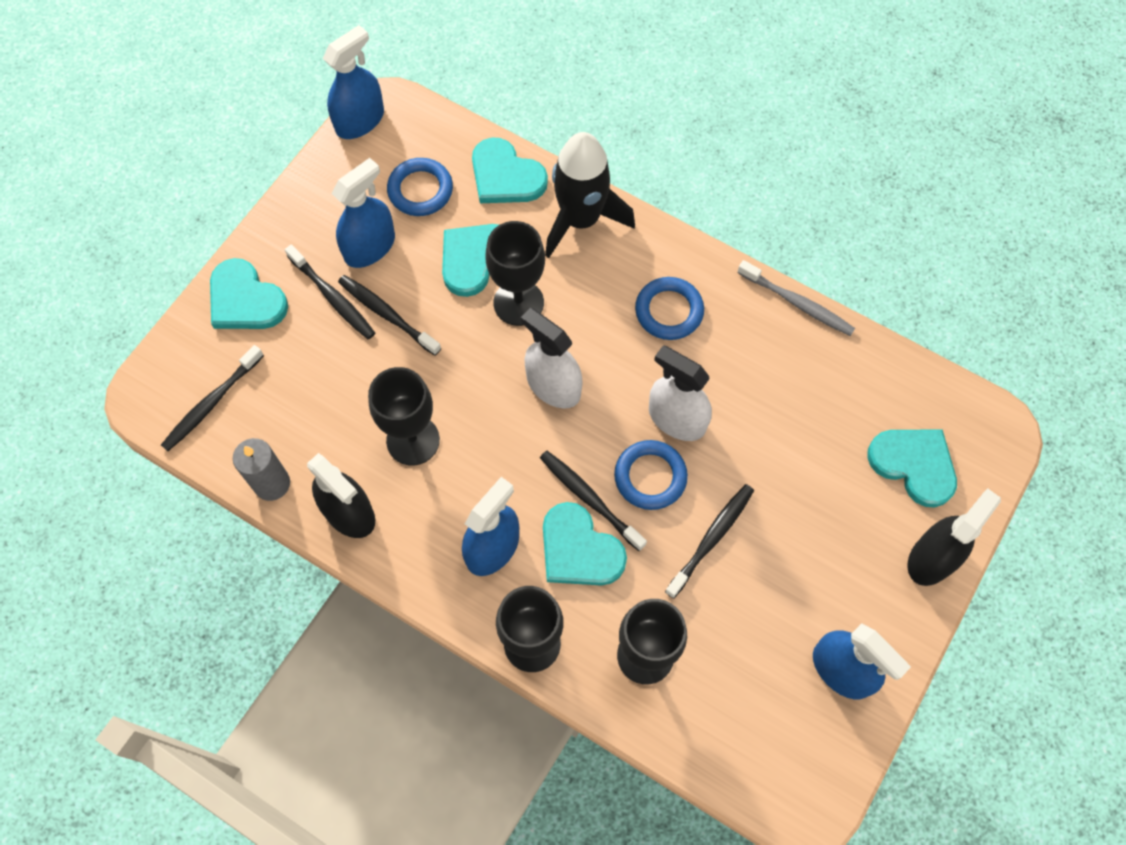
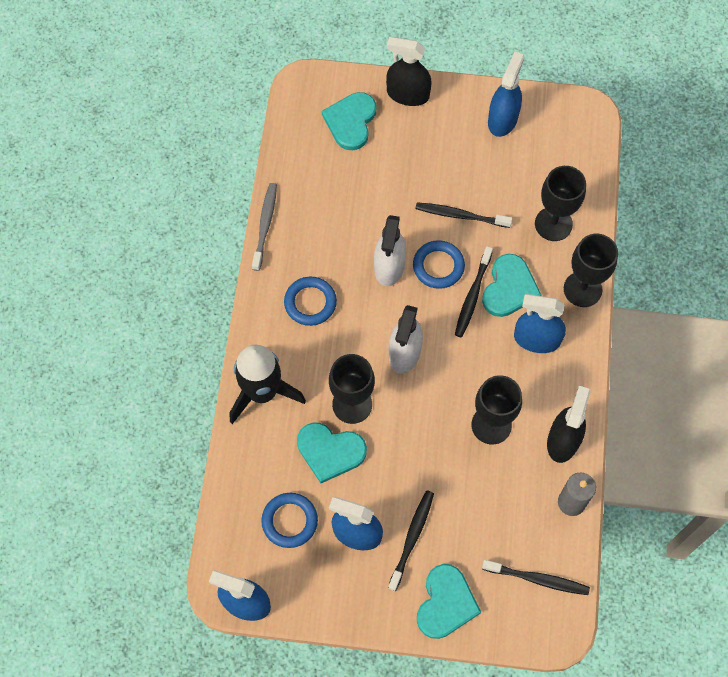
camera: 115 degrees left, 0 degrees up
black toothbrush [338,275,441,356] -> none
turquoise heart [472,138,548,203] -> none

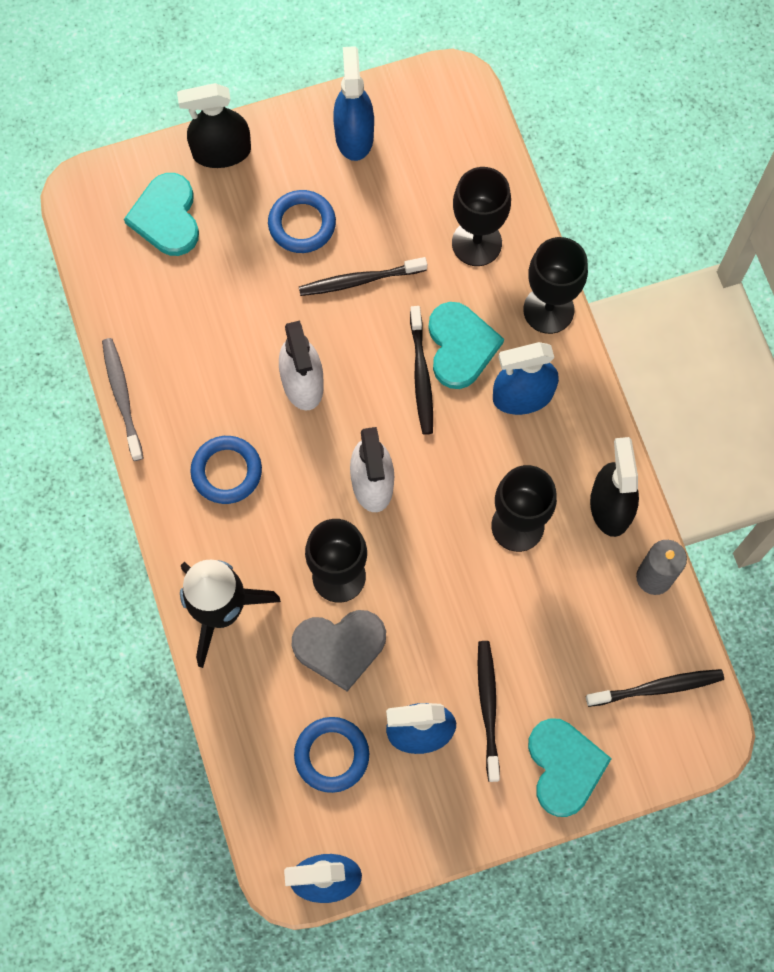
camera: 25 degrees left, 5 degrees up
turquoise heart [297,422,367,483] -> grey heart [292,610,386,692]
blue ring [413,240,465,289] -> blue ring moved to [268,190,336,253]

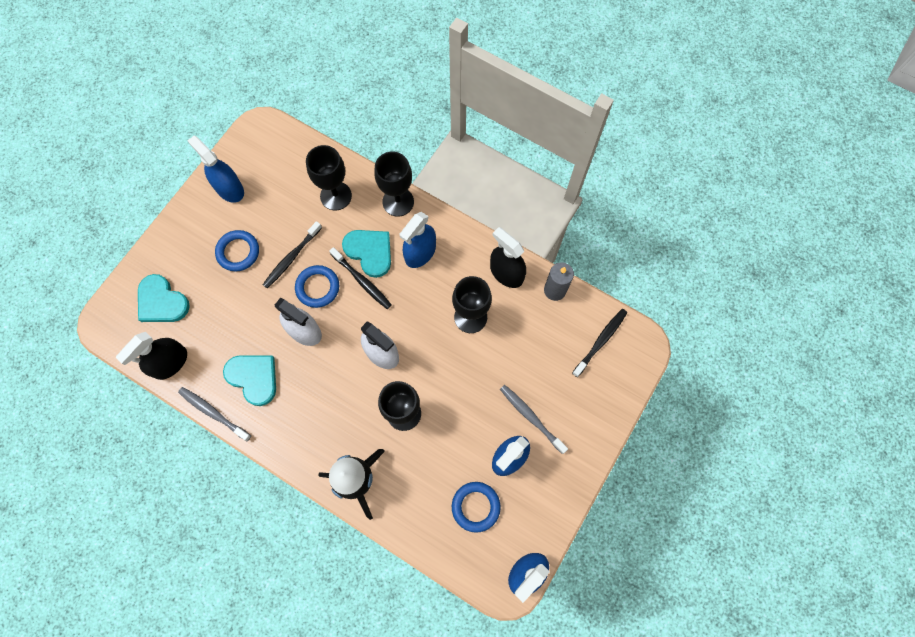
camera: 40 degrees left, 0 degrees up
black spray bottle [177,83,251,168] -> black spray bottle moved to [116,332,187,380]
blue ring [190,436,262,504] -> blue ring moved to [295,265,339,308]
grey heart [292,610,386,692] -> none
black toothbrush [478,641,500,782] -> grey toothbrush [500,385,568,454]
turquoise heart [528,718,612,817] -> turquoise heart moved to [223,355,276,406]

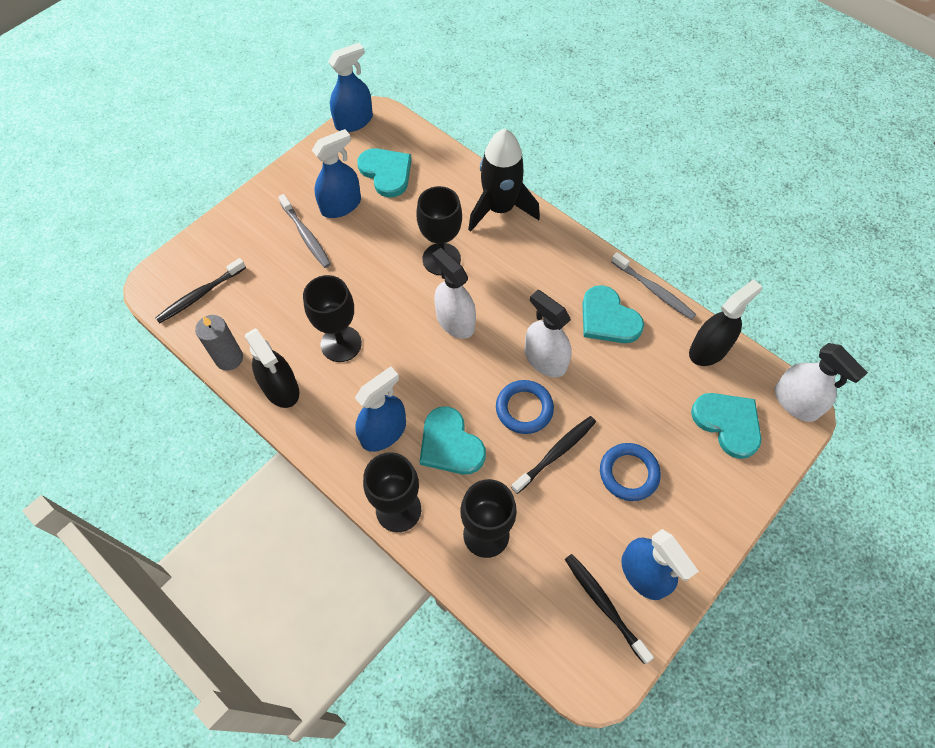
camera: 170 degrees left, 10 degrees down
black toothbrush [329,247,392,309] -> black toothbrush moved to [565,554,654,664]
blue ring [452,482,501,533] -> turquoise heart [357,148,412,197]
none -> white spray bottle [775,343,868,422]

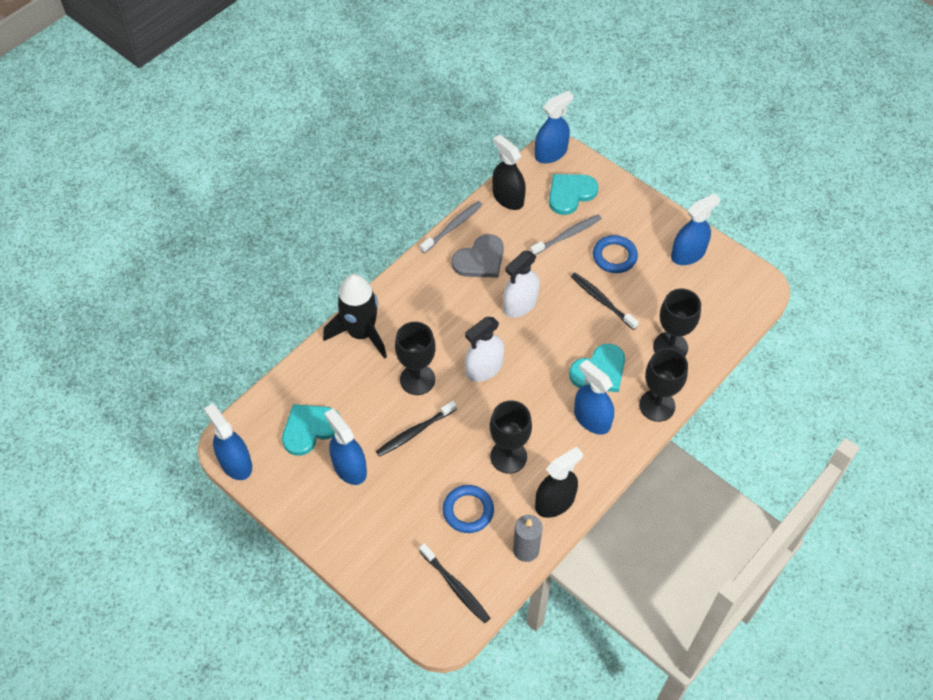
camera: 90 degrees left, 5 degrees down
grey toothbrush [278,194,331,268] -> grey toothbrush moved to [530,215,602,255]
blue ring [496,380,554,434] -> blue ring moved to [443,485,494,533]
black toothbrush [565,554,654,664] -> black toothbrush moved to [376,401,457,457]
turquoise heart [582,285,644,343] -> grey heart [452,234,504,278]
white spray bottle [775,343,868,422] -> blue spray bottle [535,91,573,163]

